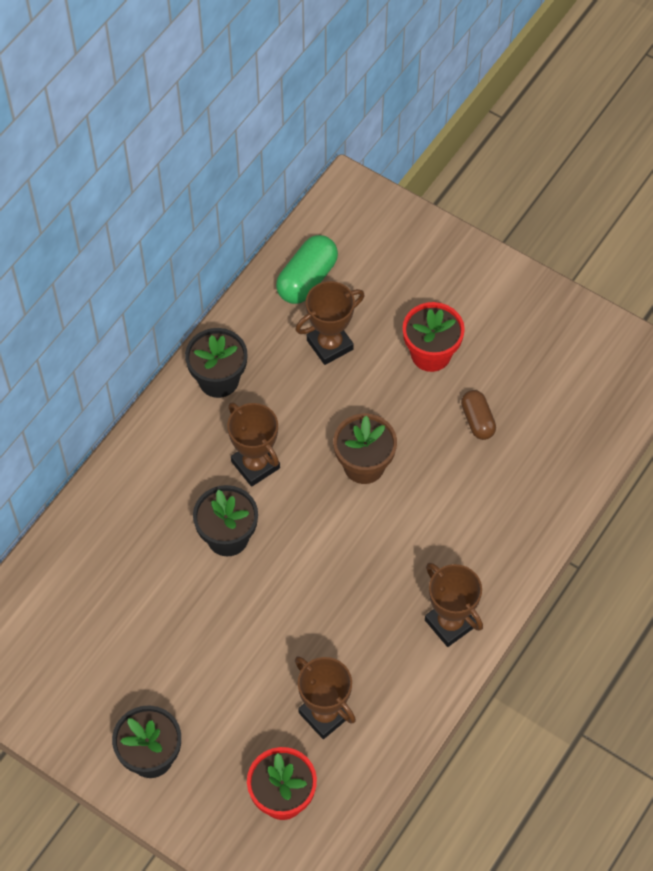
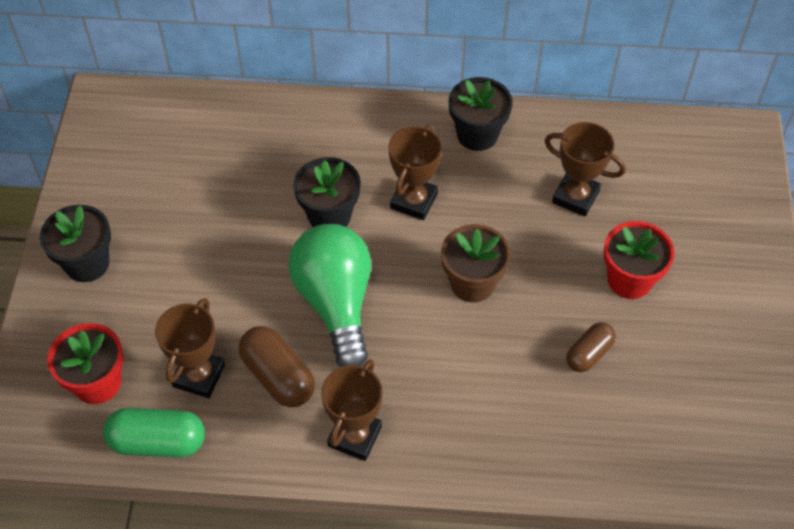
camera: 60 degrees right, 5 degrees down
green capsule [276,235,338,304] -> green capsule moved to [103,408,205,458]
none -> brown capsule [238,326,315,407]
none -> green light bulb [288,224,371,367]

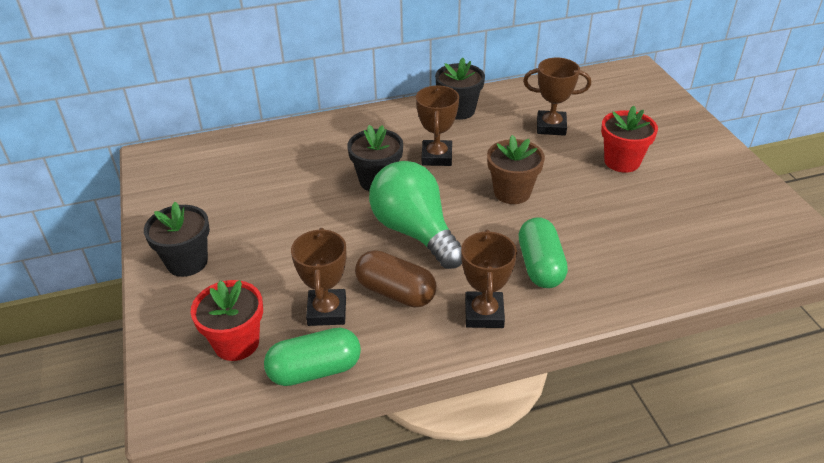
camera: 20 degrees left, 15 degrees down
brown capsule [566,322,616,372] -> none
none -> green capsule [519,217,568,288]

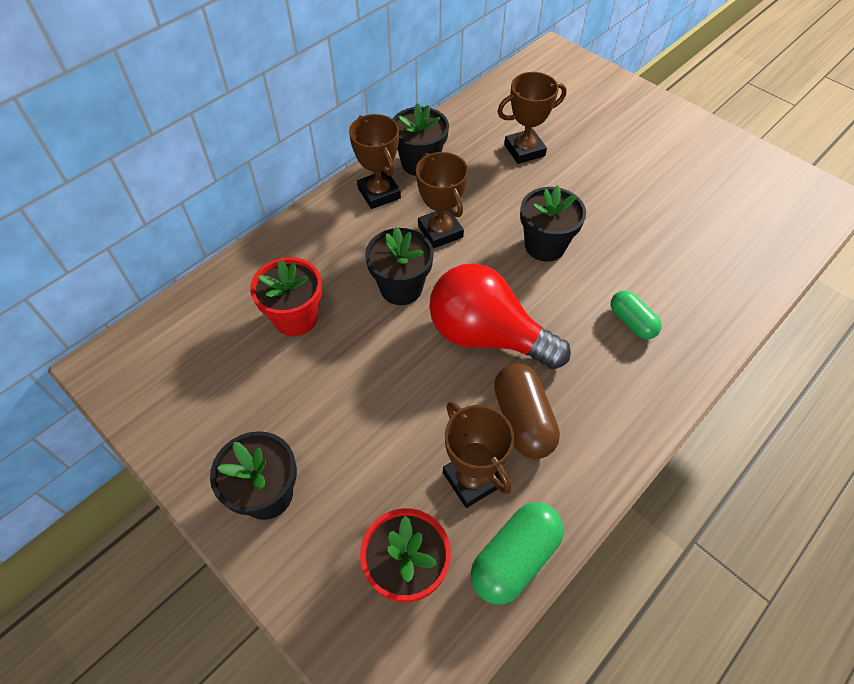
camera: 30 degrees left, 15 degrees up
brown capsule [355,250,436,307] -> brown capsule turned 75 degrees clockwise [494,363,560,459]
green light bulb [369,161,462,269] -> red light bulb [429,263,571,369]
brown trophy [461,230,517,328] -> brown trophy moved to [349,114,401,209]
brown flower pot [487,135,545,204] -> black flower pot [520,185,586,262]
green capsule [519,217,568,288] -> green capsule [611,290,662,339], size x0.64
red flower pot [601,106,658,173] -> red flower pot moved to [250,257,322,336]

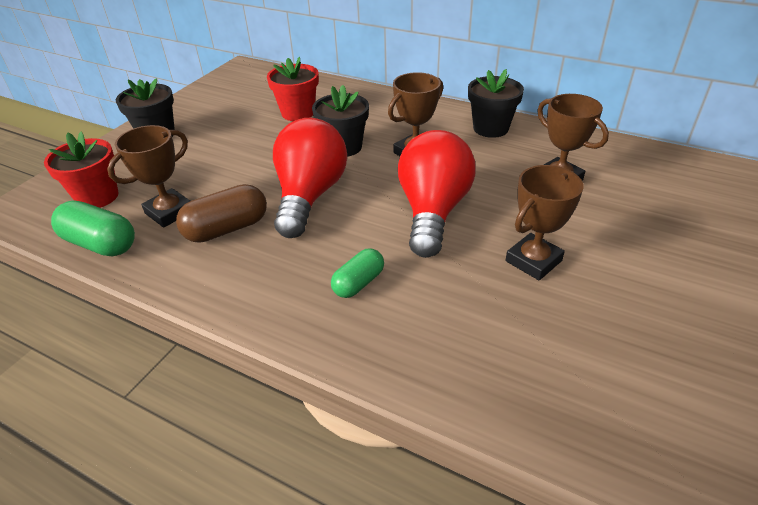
camera: 75 degrees right, 15 degrees down
brown trophy [349,114,401,209] -> brown trophy moved to [506,165,584,280]
black flower pot [520,185,586,262] -> red light bulb [398,130,476,258]

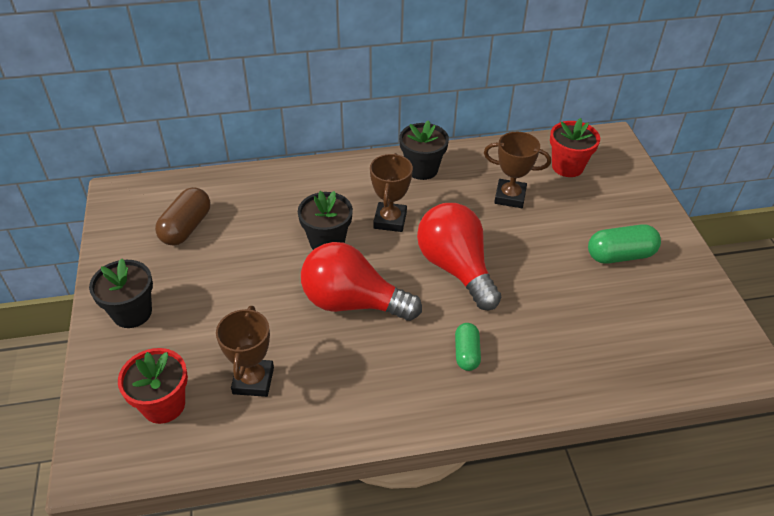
camera: 40 degrees left, 5 degrees up
green capsule [51,201,135,257] -> green capsule moved to [588,225,661,264]
brown capsule [176,184,267,243] -> brown capsule moved to [155,187,210,245]
red flower pot [267,56,319,121] -> red flower pot moved to [550,118,600,177]
red light bulb [273,118,347,238] -> red light bulb turned 45 degrees counterclockwise [301,242,422,321]
brown trophy [506,165,584,280] -> none

